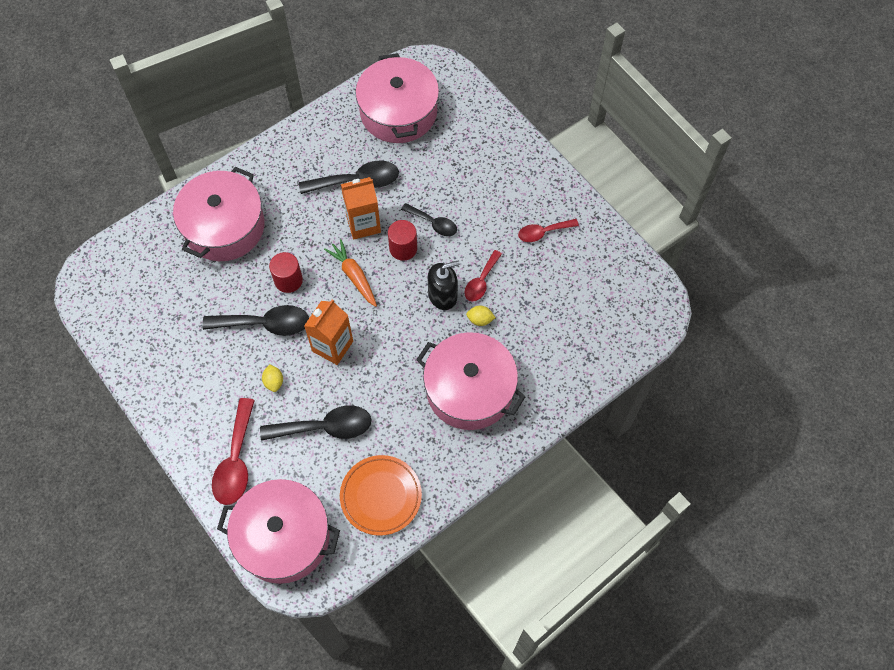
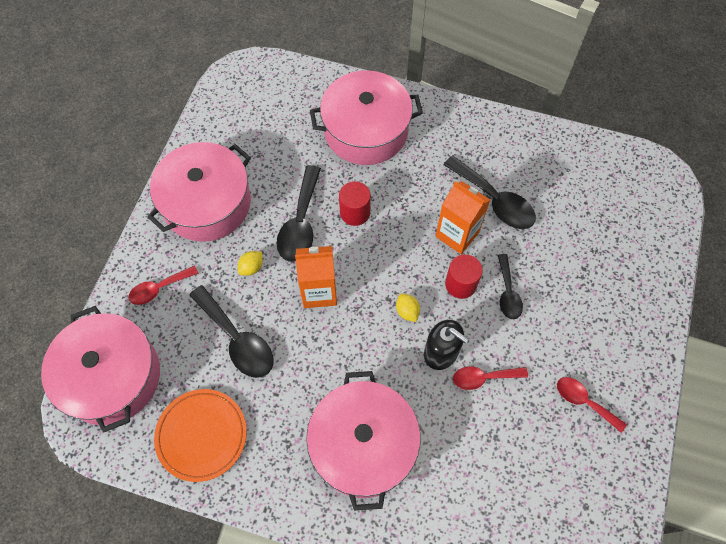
camera: 55 degrees right, 0 degrees up
black spoon [203,305,309,336] -> black spoon turned 45 degrees clockwise [277,165,321,262]
red spoon [212,398,255,505] -> red spoon [128,266,199,305], size x0.61
orange carrot [324,239,377,307] -> none
pink pot [355,53,439,143] -> pink pot moved to [147,142,251,242]
yellow lemon [466,306,496,326] -> yellow lemon moved to [396,294,420,322]

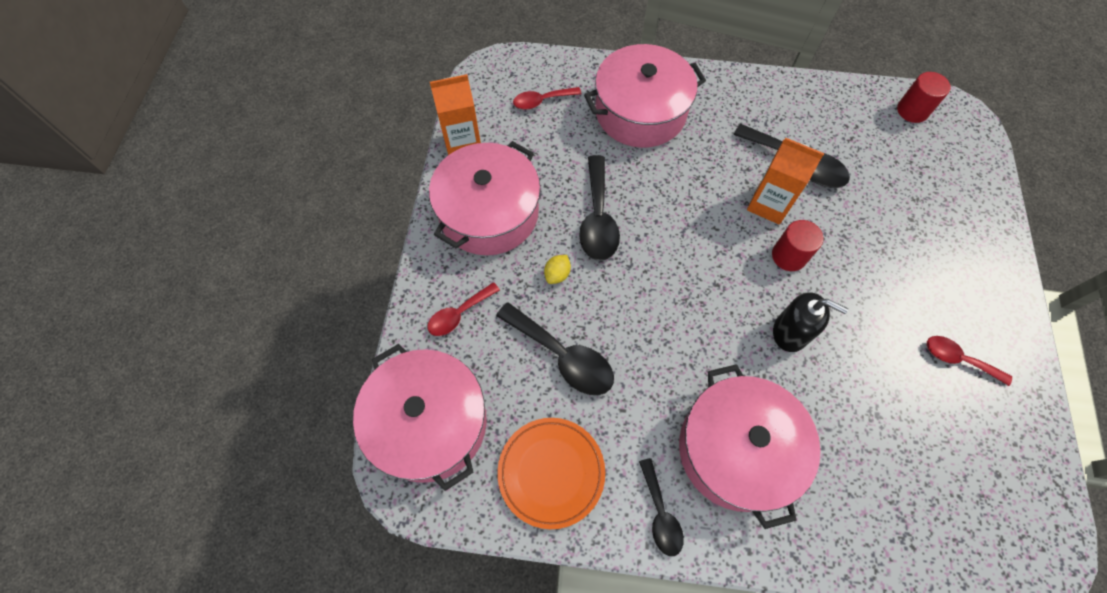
camera: 10 degrees left, 0 degrees up
orange carton [295,246,337,308] -> orange carton moved to [430,74,481,155]
red cylinder [339,181,371,226] -> red cylinder moved to [897,72,951,123]
yellow lemon [396,294,420,322] -> none
red spoon [453,367,528,390] -> red spoon moved to [513,87,581,110]
black spoon [498,254,523,319] -> black spoon moved to [639,458,684,556]

